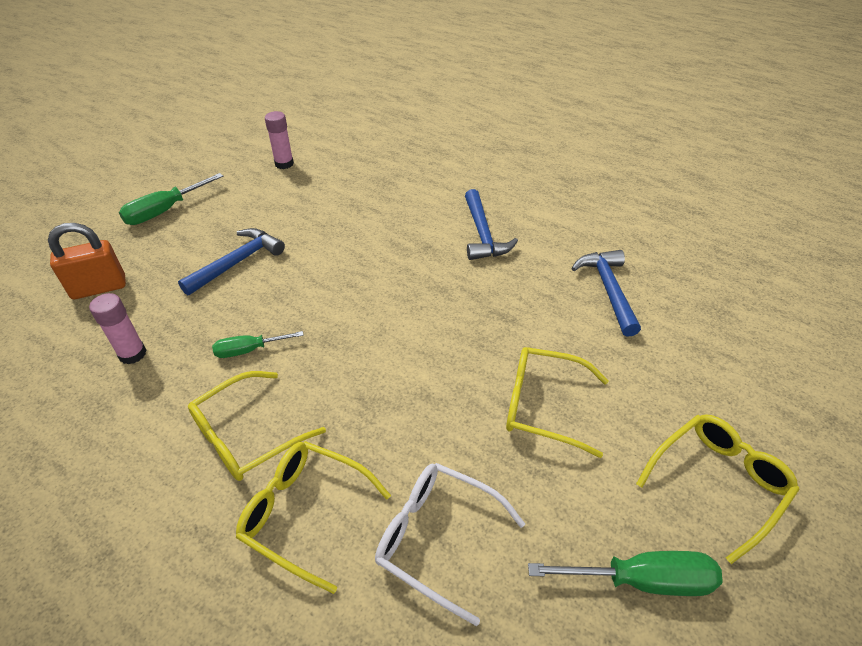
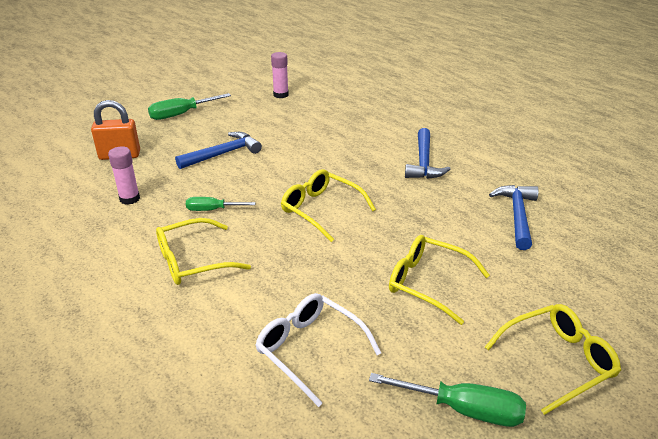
camera: 15 degrees right, 10 degrees down
yellow glasses [236,441,391,594] -> yellow glasses moved to [281,169,376,242]

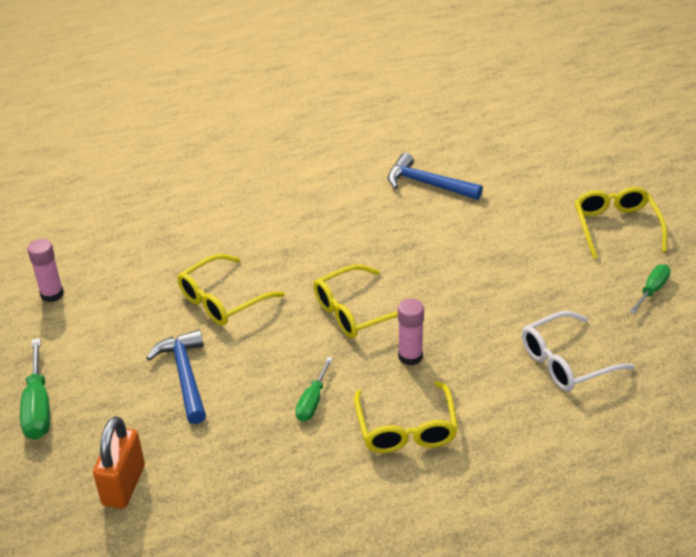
camera: 70 degrees left, 5 degrees up
pink glue stick [108,146,140,205] -> pink glue stick moved to [398,299,424,365]
green screwdriver [369,373,526,427] -> green screwdriver [630,264,671,314], size x0.64
yellow glasses [389,235,490,325] -> yellow glasses moved to [177,254,285,326]
blue hammer [405,128,450,179] -> none

